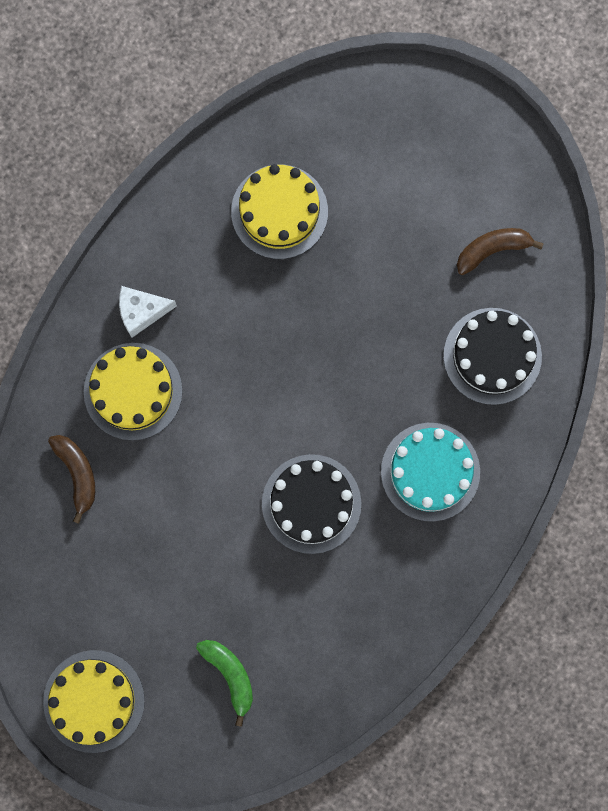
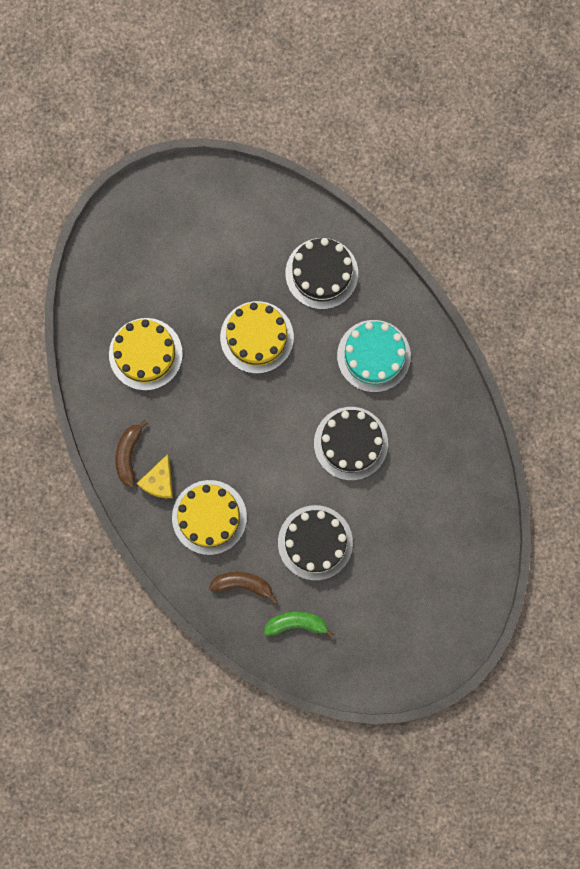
camera: 60 degrees left, 0 degrees up
yellow cake [43,650,145,753] -> yellow cake moved to [220,301,294,373]
white cheese [119,286,177,338] -> yellow cheese [137,454,173,498]
green banana [196,640,253,727] -> green banana moved to [264,612,334,638]
brown banana [457,228,544,275] -> brown banana moved to [115,420,148,487]
none -> black cake [278,505,353,580]

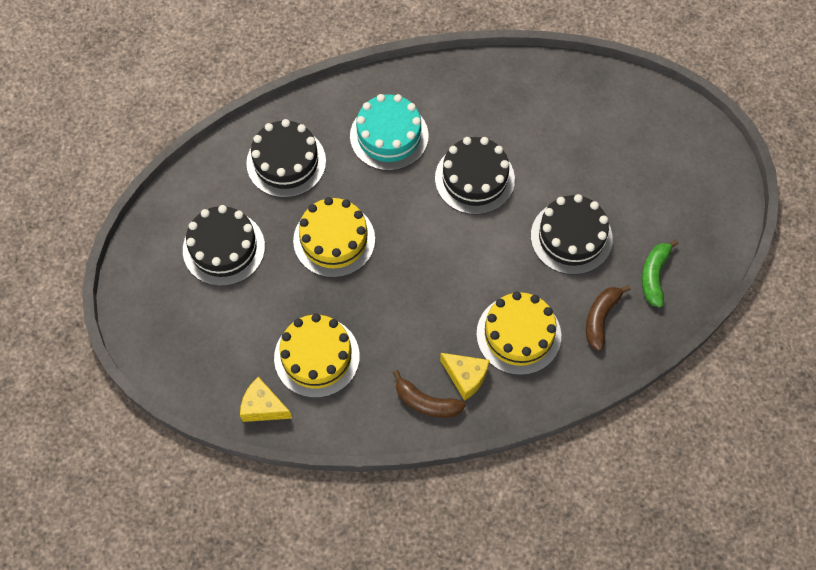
camera: 75 degrees left, 15 degrees down
none -> black cake [183,205,265,286]
none -> yellow cheese [240,377,292,422]

